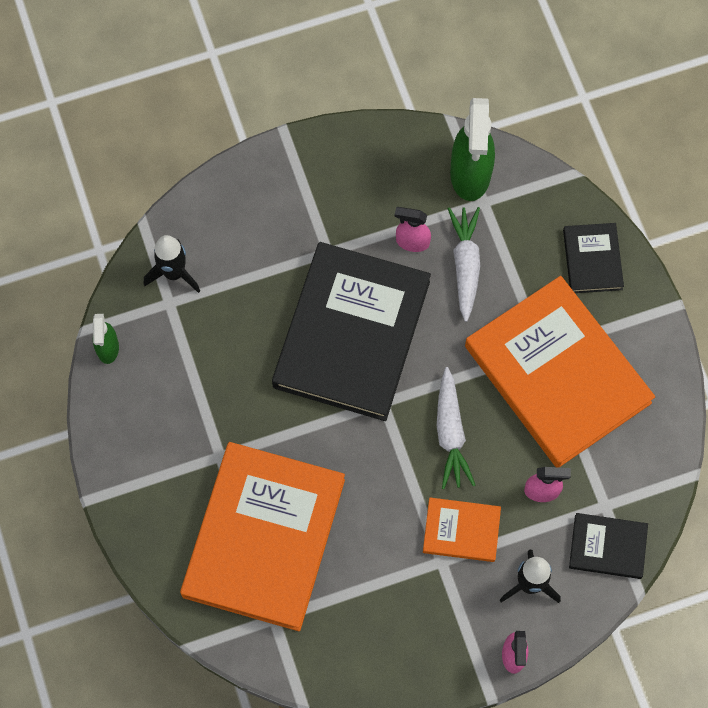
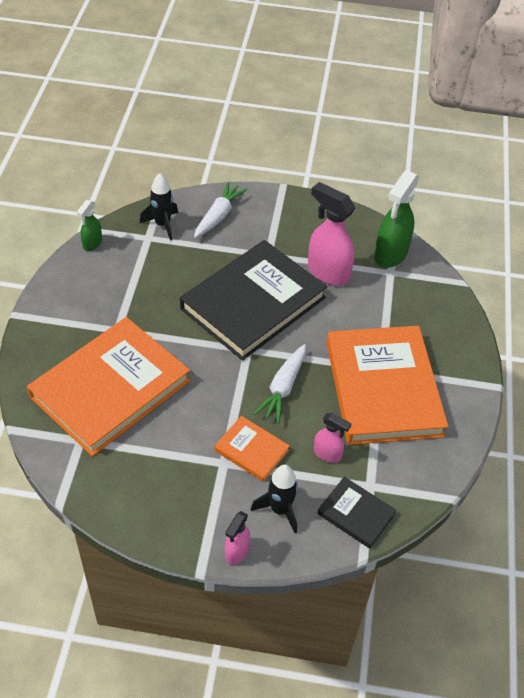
camera: 25 degrees right, 20 degrees down
pink spray bottle [394,207,431,252] -> pink spray bottle [308,182,355,286], size x1.87
white carrot [448,207,480,322] -> white carrot moved to [194,182,248,238]
black book [563,223,624,293] -> none

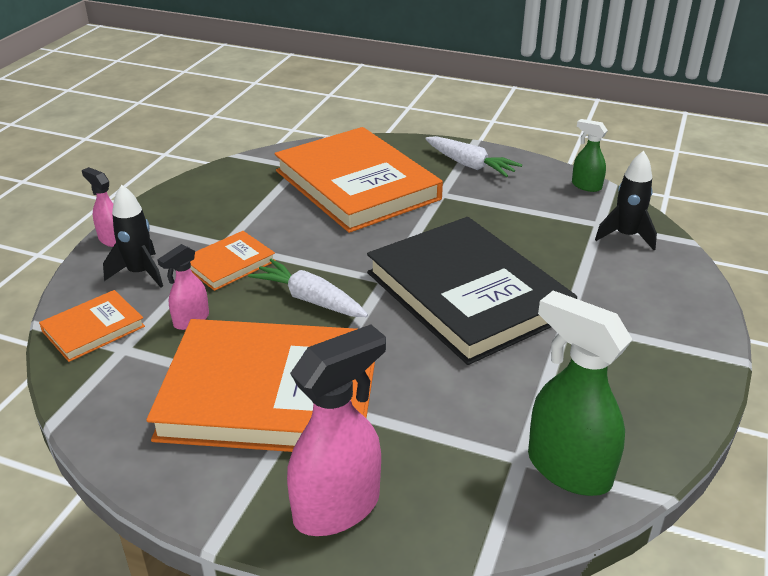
camera: 105 degrees right, 15 degrees down
white carrot [194,182,248,238] -> white carrot moved to [425,136,522,177]
pink spray bottle [308,182,355,286] -> pink spray bottle moved to [287,324,386,536]
black book [317,477,397,548] -> orange book [39,290,145,362]

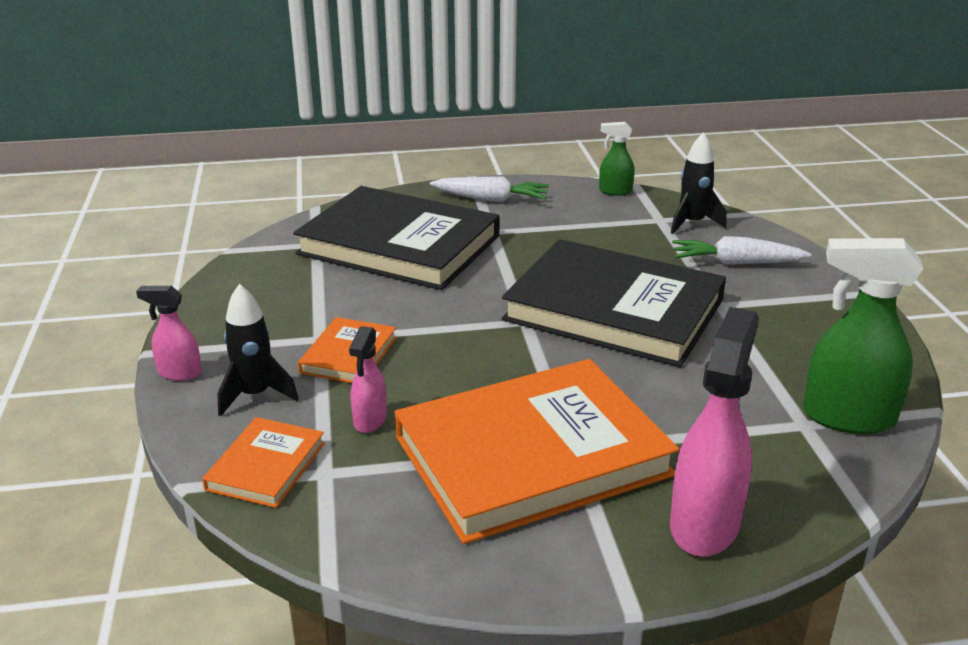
camera: 30 degrees left, 5 degrees down
white carrot [248,259,368,317] -> white carrot moved to [672,236,811,265]
orange book [274,127,443,233] -> black book [293,186,499,290]

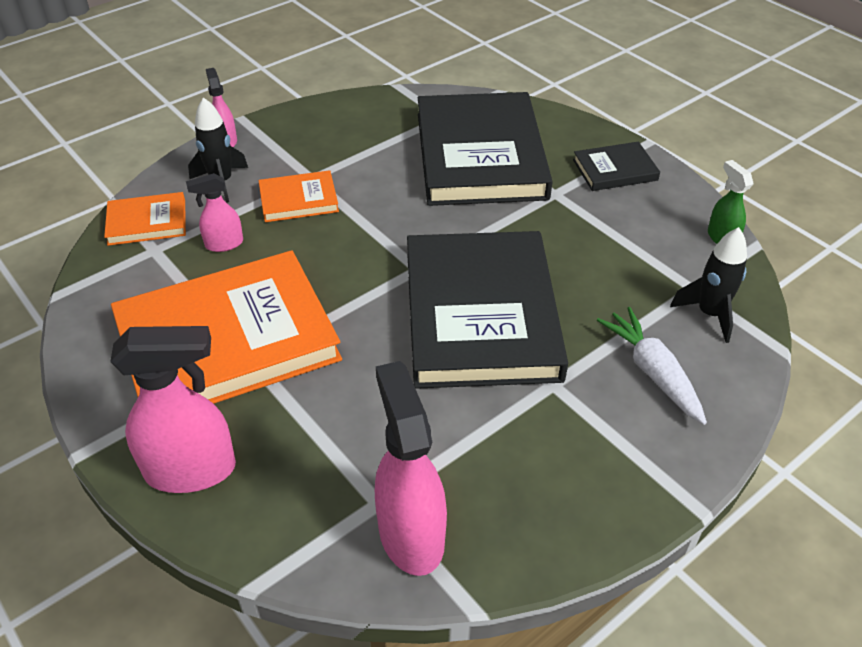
camera: 60 degrees right, 15 degrees up
orange book [395,359,679,544] -> orange book turned 60 degrees counterclockwise [111,250,342,404]
white carrot [430,177,549,202] -> black book [573,142,660,191]
green spray bottle [803,238,923,434] -> pink spray bottle [375,361,447,576]

